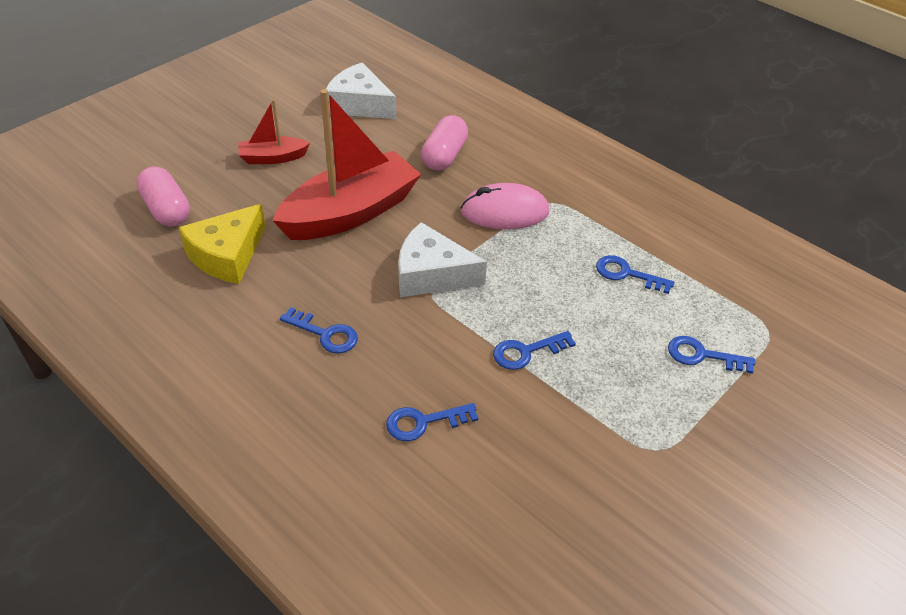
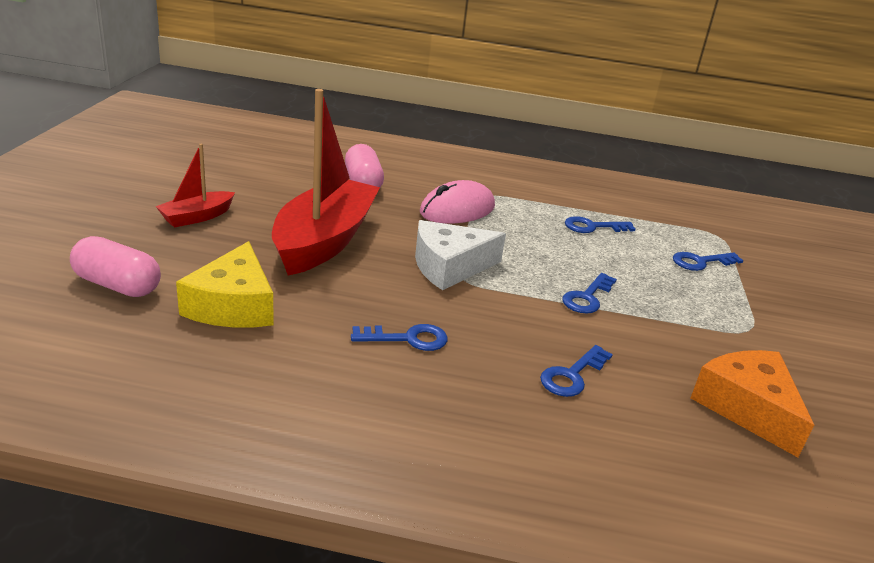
camera: 35 degrees left, 15 degrees down
white cheese [326,63,396,119] -> none
none -> orange cheese [691,350,814,457]

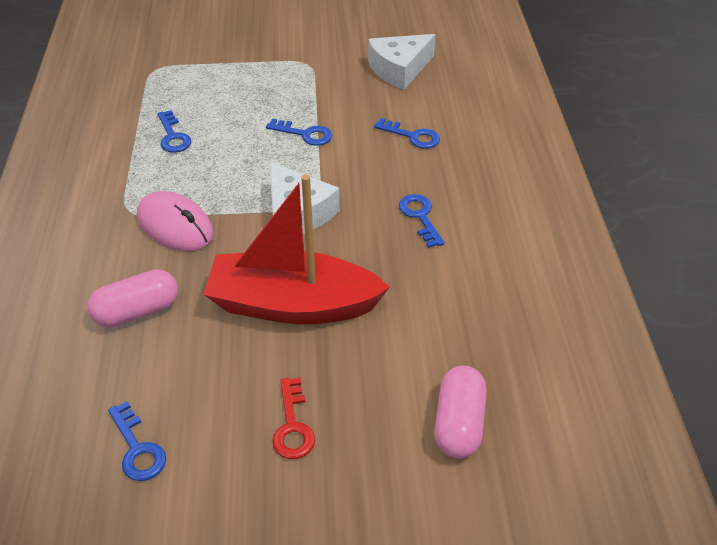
camera: 100 degrees left, 15 degrees up
red boat [156,144,235,228] -> red key [272,378,315,459]
yellow cheese [176,241,274,327] -> none
blue key [673,252,744,271] -> blue key moved to [108,401,166,481]
orange cheese [691,350,814,457] -> white cheese [368,34,436,90]

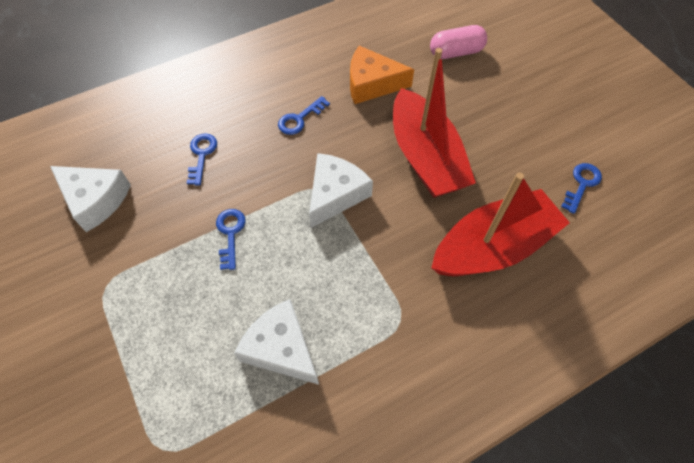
camera: 115 degrees left, 15 degrees up
pink capsule [87,269,178,327] -> red boat [431,172,570,276]
pink mouse [137,191,214,251] -> none
blue key [157,110,191,153] -> white cheese [234,299,319,385]
red key [272,378,315,459] -> none
none -> orange cheese [350,46,414,104]

